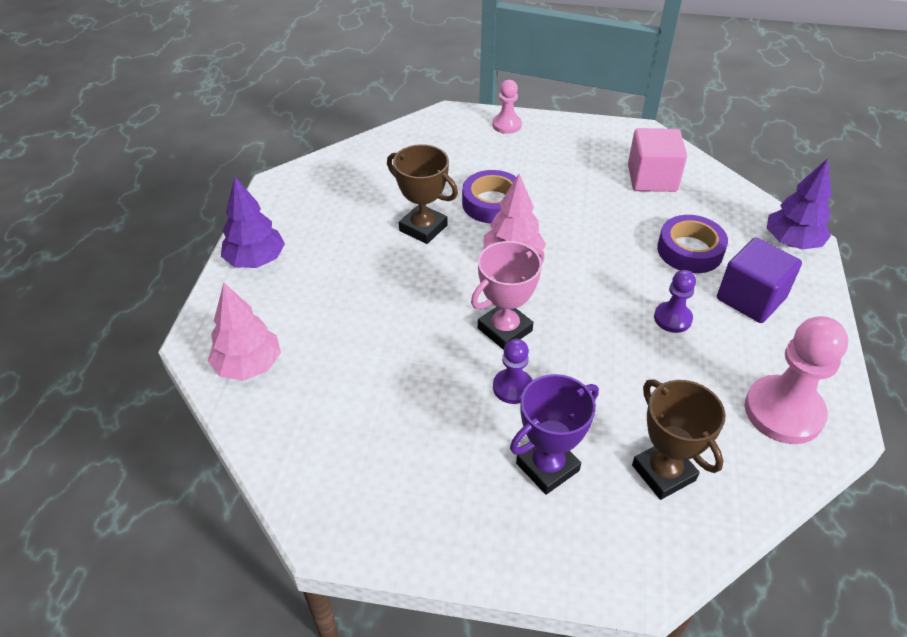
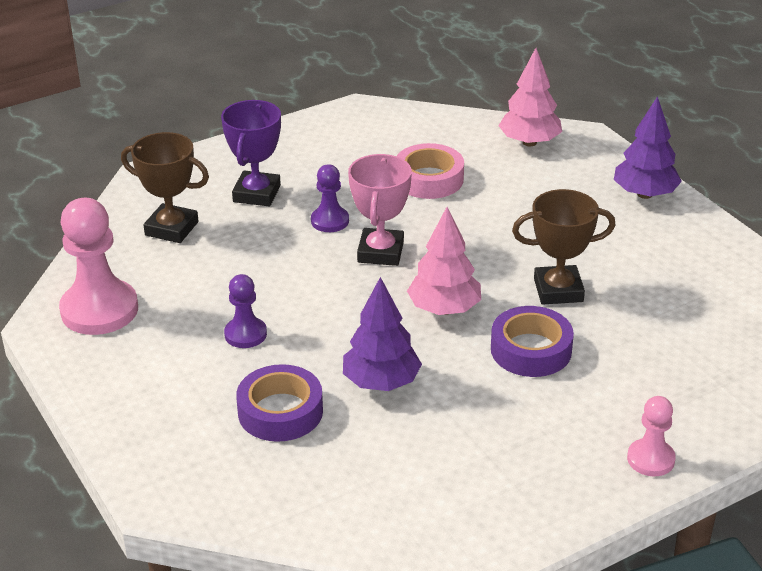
camera: 140 degrees right, 10 degrees down
pink cube [628,128,687,192] -> none
purple cube [717,237,802,323] -> none
purple tree [767,158,831,249] -> purple tree moved to [343,277,422,391]
none -> pink tape [397,143,464,199]

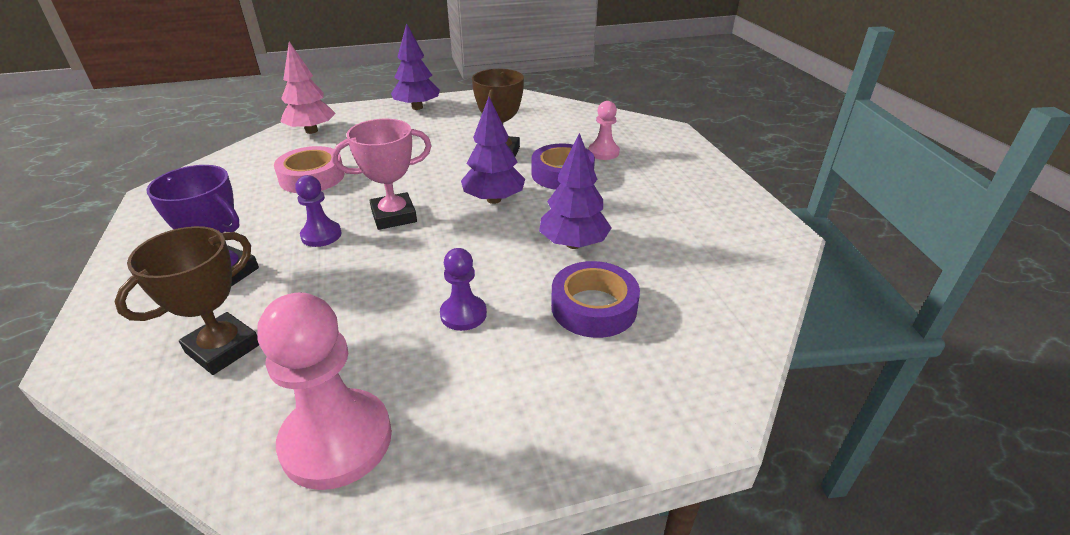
camera: 75 degrees left, 0 degrees up
pink trophy [348,154,412,266] -> pink trophy turned 45 degrees counterclockwise [332,119,432,230]
pink tree [407,207,481,315] -> purple tree [461,97,525,204]
pink pawn [627,396,676,476] -> pink pawn moved to [588,101,620,160]

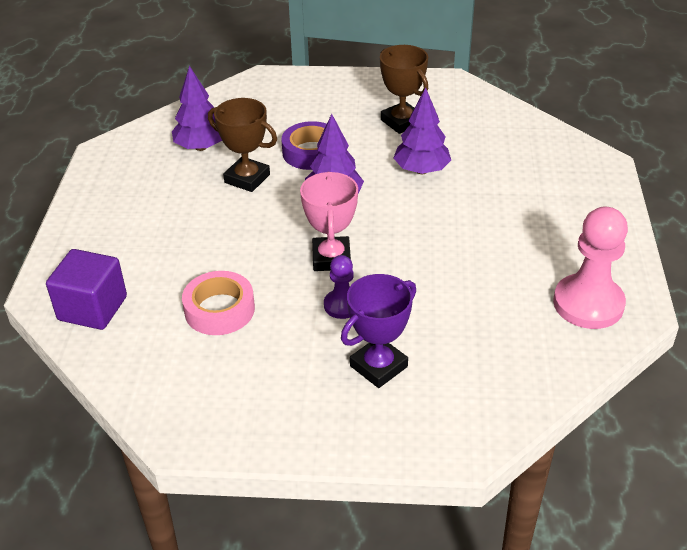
camera: 70 degrees left, 5 degrees up
brown trophy [114,226,259,375] -> brown trophy moved to [380,45,428,134]
pink tree [281,42,336,134] -> purple cube [46,249,127,330]
purple tree [391,23,440,110] -> purple tree moved to [172,66,222,151]
purple pawn [440,248,487,331] -> none
purple tape [551,261,640,338] -> none
pink pawn [588,101,620,160] -> none

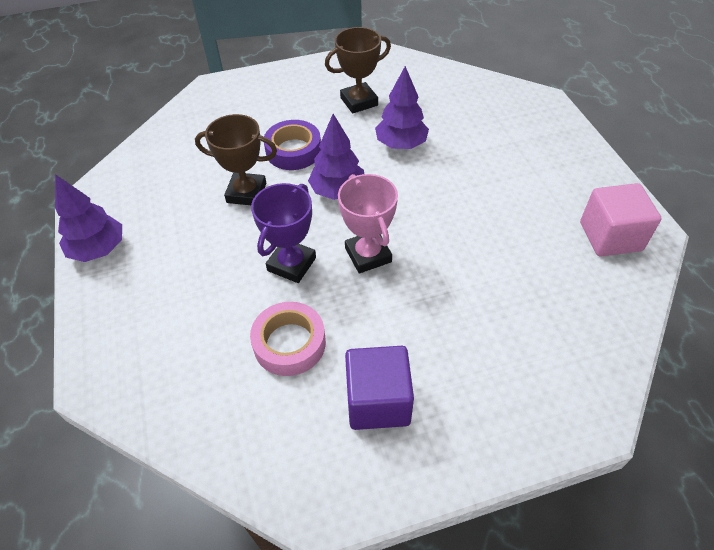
camera: 20 degrees left, 10 degrees up
purple cube [46,249,127,330] -> purple cube moved to [345,346,414,430]
purple tree [172,66,222,151] -> purple tree moved to [55,174,122,262]
purple pawn [324,255,354,319] -> none
purple trophy [341,274,416,388] -> purple trophy moved to [251,183,316,283]
brown trophy [380,45,428,134] -> brown trophy turned 60 degrees counterclockwise [325,27,391,113]
pink pawn [553,207,628,329] -> pink cube [580,183,662,256]

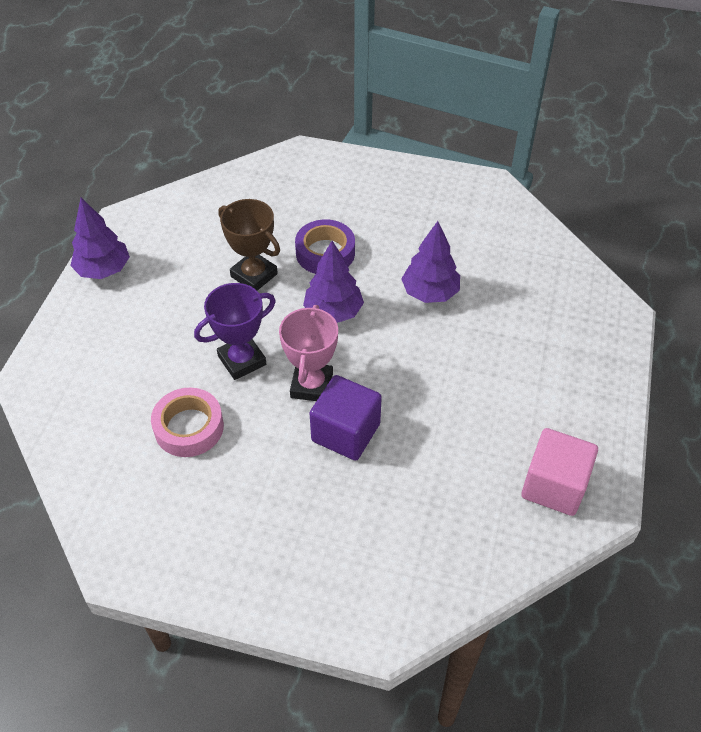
camera: 30 degrees right, 0 degrees up
brown trophy [325,27,391,113] -> none
purple cube [345,346,414,430] -> purple cube moved to [310,375,382,461]

